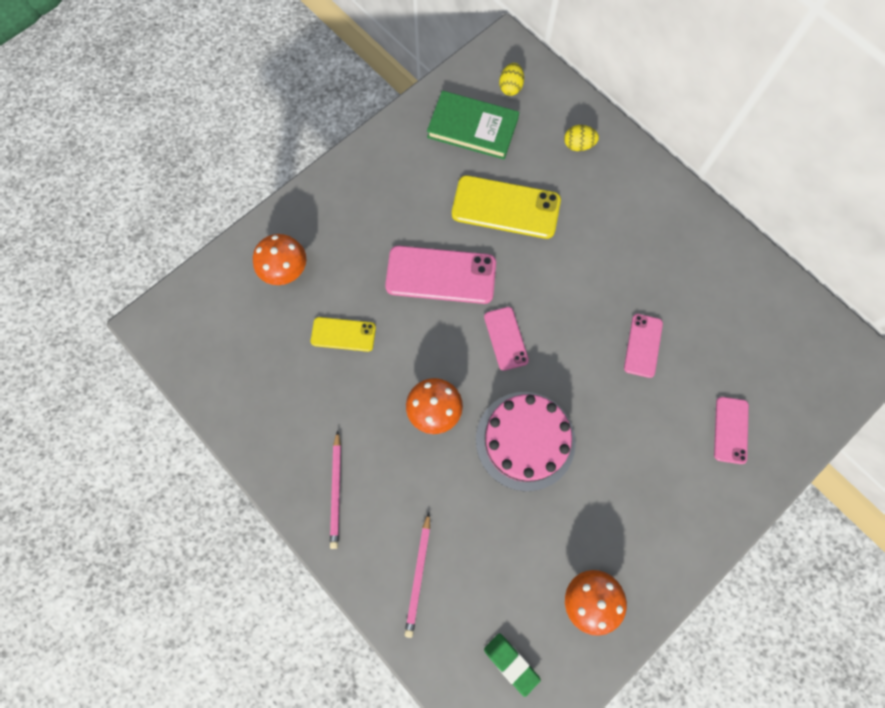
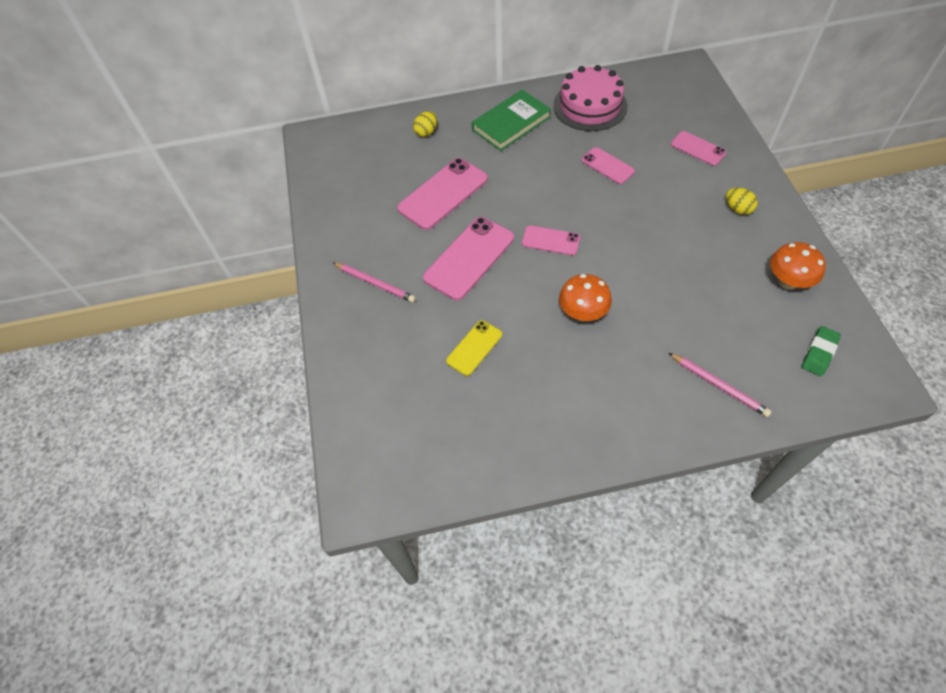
camera: 55 degrees left, 15 degrees down
orange mushroom [253,234,306,285] -> none
pink pencil [330,430,341,549] -> pink pencil moved to [333,263,416,303]
green book [427,91,519,159] -> green book moved to [472,90,551,151]
yellow phone [452,175,561,239] -> pink phone [397,158,488,230]
pink cake [476,392,576,491] -> pink cake moved to [553,65,628,131]
green eraser [484,633,541,697] -> green eraser turned 45 degrees counterclockwise [802,326,841,376]
yellow egg [499,63,524,96] -> yellow egg moved to [726,188,758,215]

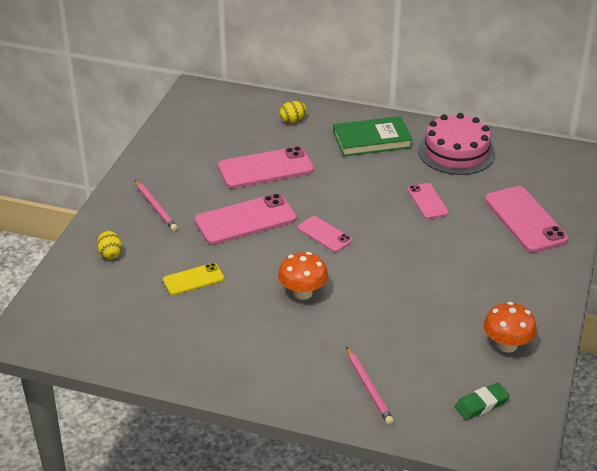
camera: 25 degrees right, 20 degrees down
pink phone [671,131,727,166] -> pink phone [485,186,568,252], size x1.76
yellow egg [726,188,758,215] -> yellow egg moved to [97,230,122,259]

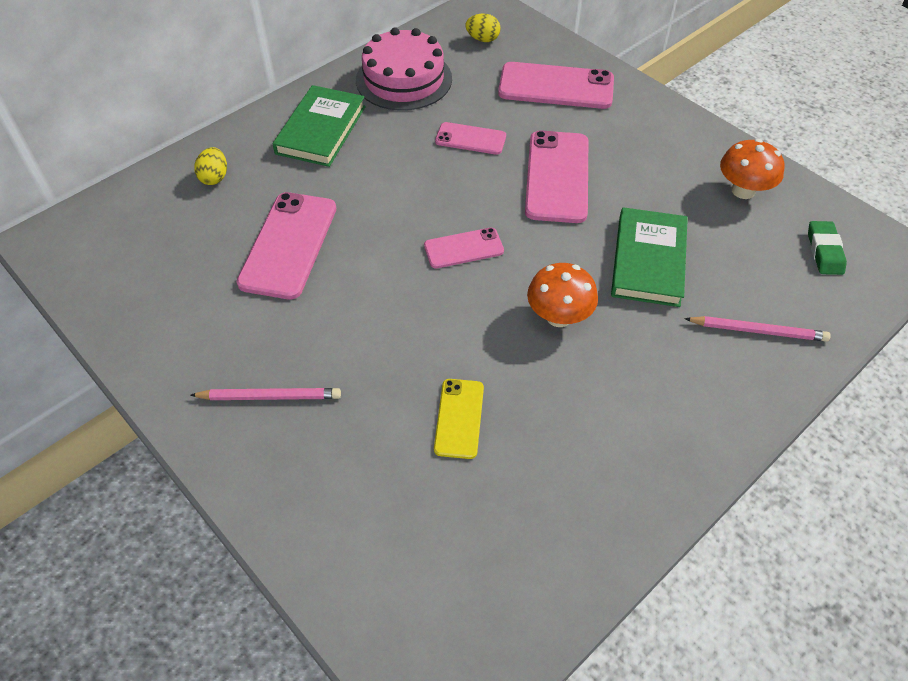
camera: 60 degrees left, 15 degrees up
yellow egg [97,230,122,259] -> yellow egg moved to [465,14,501,42]
pink phone [195,193,297,245] -> pink phone moved to [525,130,588,223]
none -> green book [611,207,688,307]

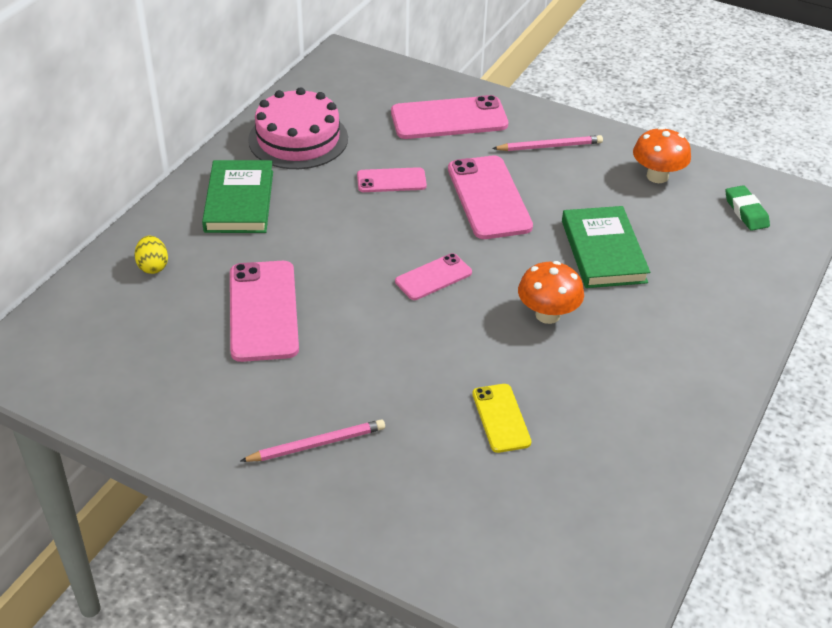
camera: 20 degrees left, 10 degrees down
yellow egg [465,14,501,42] -> none
pink pencil [684,316,831,342] -> pink pencil moved to [492,135,603,151]

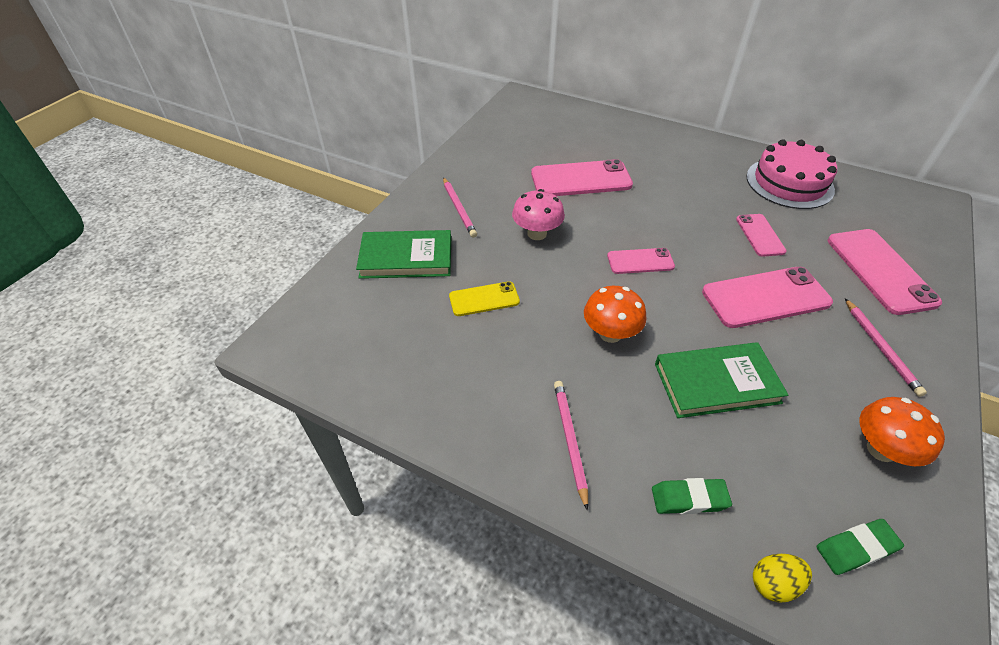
camera: 90 degrees right, 5 degrees up
yellow egg [135,236,168,274] -> yellow egg moved to [753,554,812,603]
green book [202,160,273,233] -> green book moved to [356,230,451,279]
pink phone [395,253,472,300] -> pink phone turned 60 degrees counterclockwise [607,248,675,274]
none -> pink mushroom [512,189,565,240]
none -> pink pencil [554,381,588,511]
none -> green eraser [652,478,732,514]

